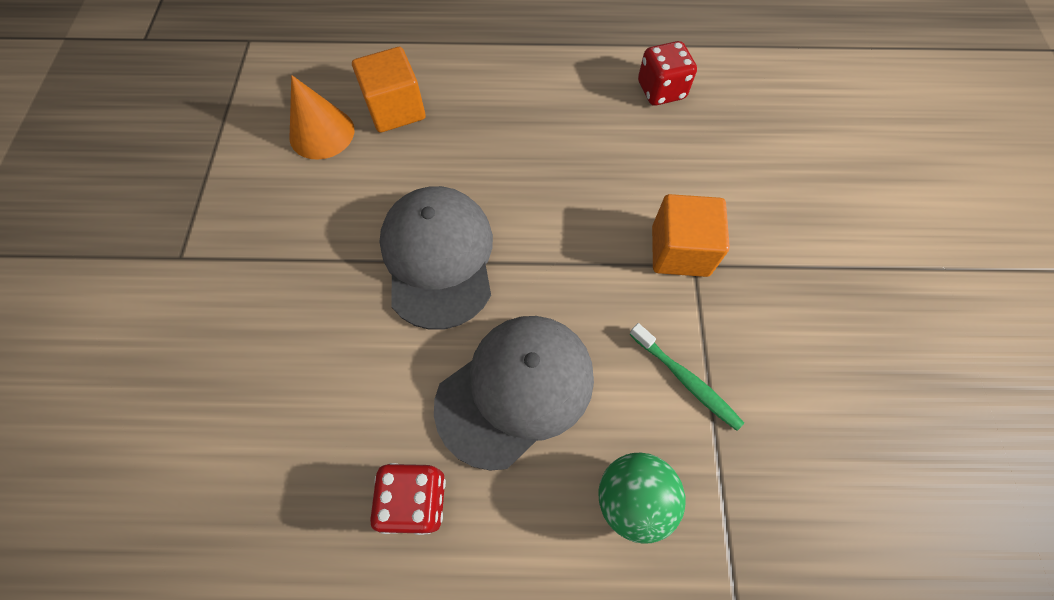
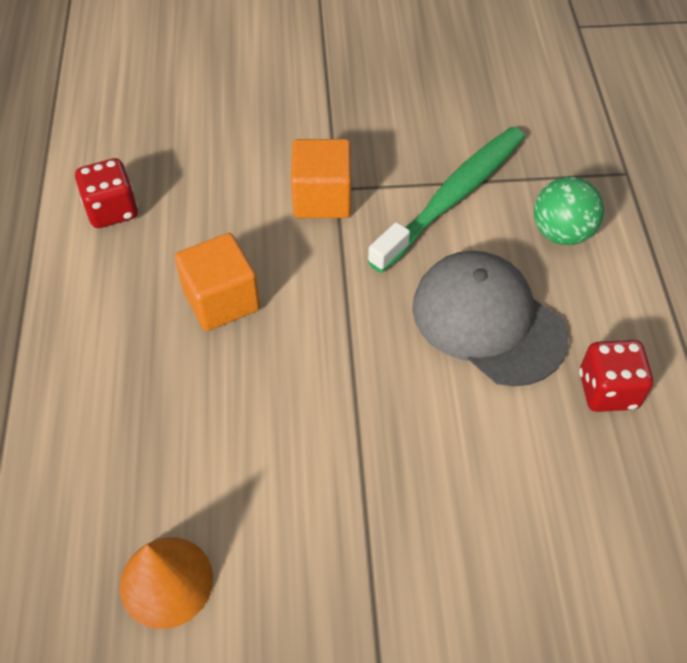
camera: 95 degrees left, 10 degrees down
orange cube [352,47,426,133] -> orange cube moved to [175,233,260,331]
grey cap [379,186,493,330] -> none
green toothbrush [629,323,744,431] -> green toothbrush [368,127,525,273], size x1.91

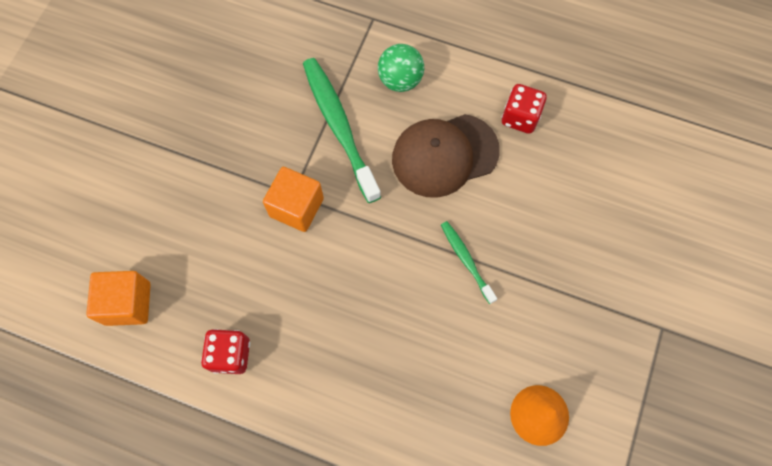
camera: 65 degrees left, 15 degrees up
orange cube [175,233,260,331] -> orange cube moved to [86,271,151,326]
grey cap [412,251,568,386] -> brown cap [392,114,500,198]
none -> green toothbrush [441,221,497,304]

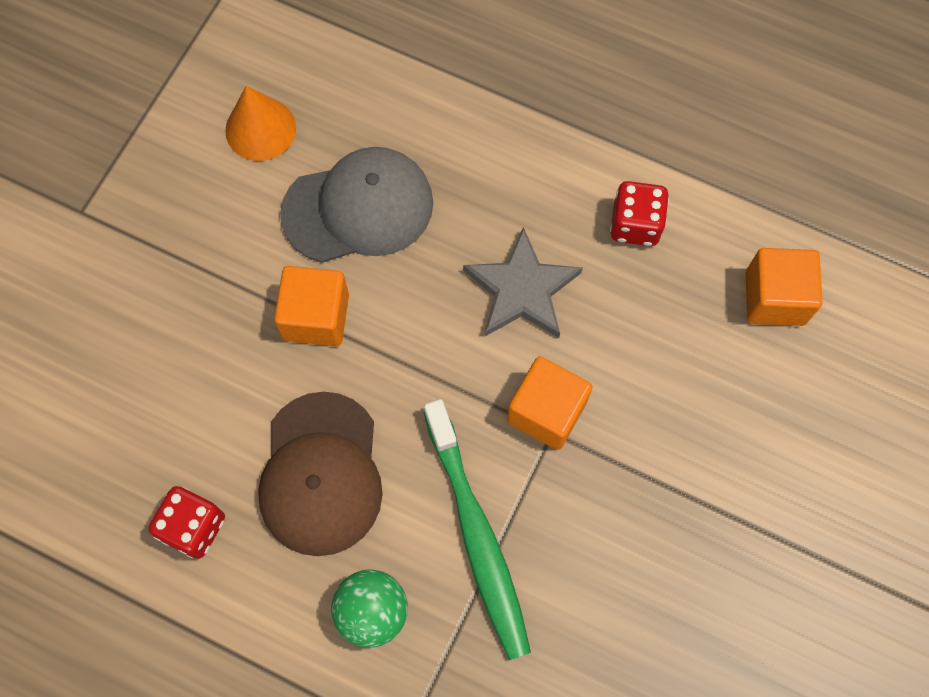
camera: 175 degrees left, 0 degrees up
brown cap [392,114,500,198] -> brown cap turned 105 degrees clockwise [258,392,383,556]
green toothbrush [441,221,497,304] -> orange cube [274,266,349,346]
none -> grey cap [280,147,433,263]
none -> grey star [463,227,583,338]

